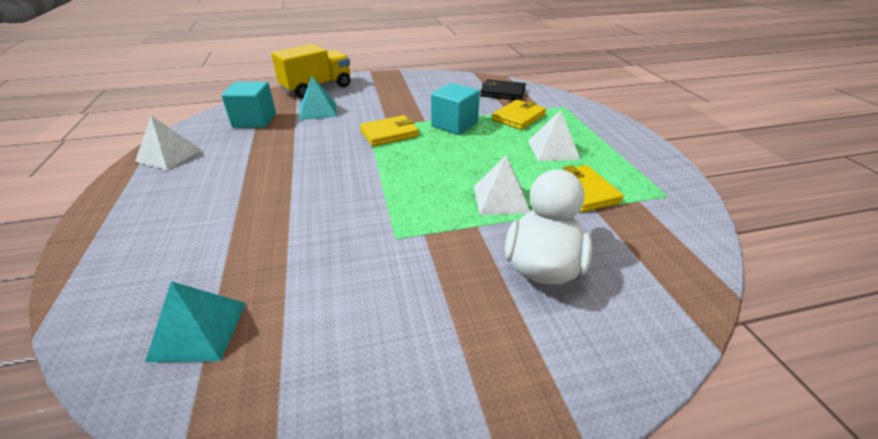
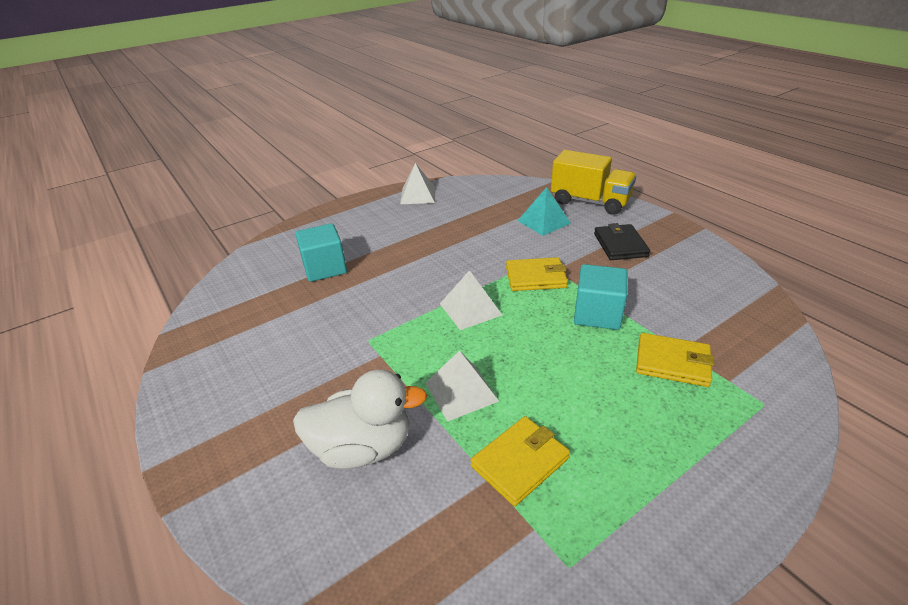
camera: 70 degrees right, 0 degrees up
turquoise pyramid [145,281,246,362] -> none
turquoise cube [221,82,276,128] -> turquoise cube moved to [295,223,347,282]
yellow wallet [360,115,419,146] -> yellow wallet turned 45 degrees counterclockwise [506,257,568,291]
black wallet [480,79,526,100] -> black wallet moved to [594,223,650,260]
white pyramid [528,110,581,161] -> white pyramid moved to [440,270,502,330]

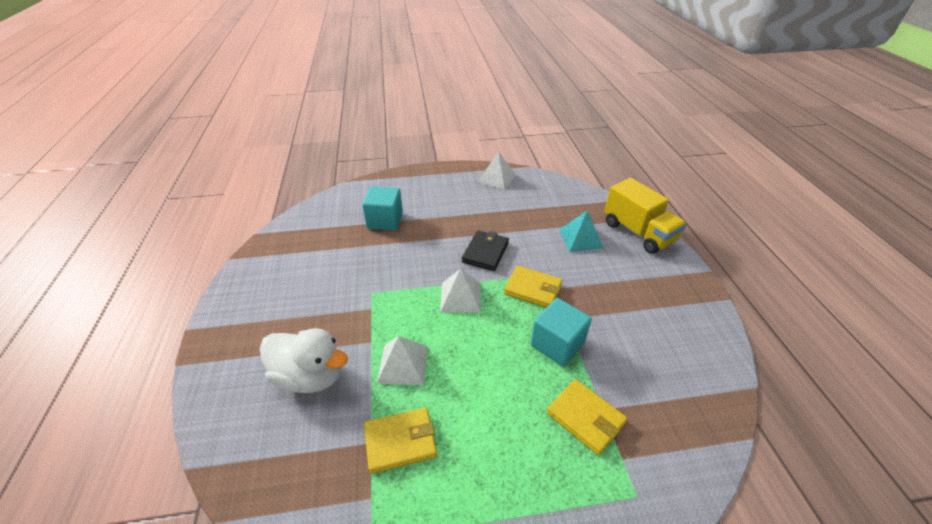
camera: 25 degrees right, 5 degrees up
black wallet [594,223,650,260] -> black wallet moved to [462,231,509,271]

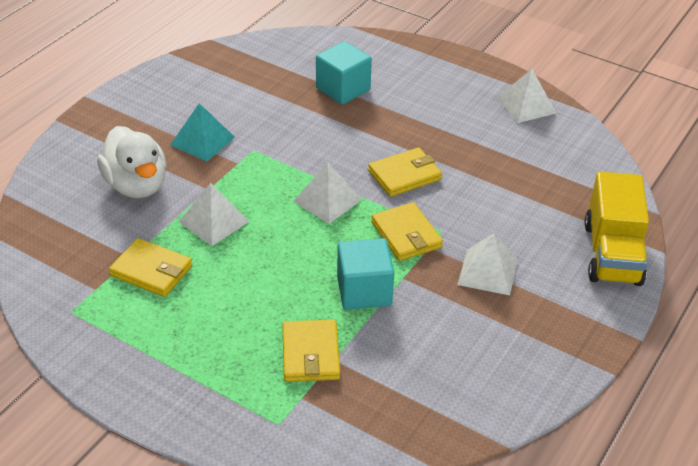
camera: 40 degrees right, 0 degrees up
black wallet [462,231,509,271] -> yellow wallet [368,147,442,197]
turquoise pyramid [559,211,604,252] -> turquoise pyramid moved to [170,103,235,161]
none -> white pyramid [458,233,518,295]

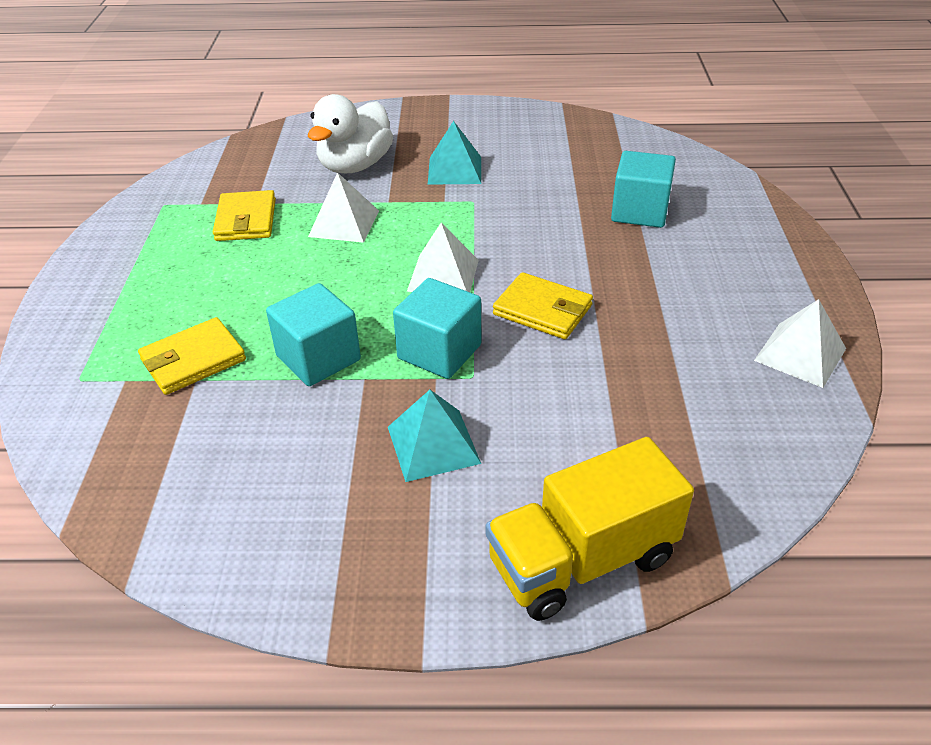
camera: 60 degrees right, 0 degrees up
yellow wallet [371,202,443,261] -> turquoise cube [393,278,481,379]
white pyramid [458,233,518,295] -> turquoise pyramid [388,390,481,482]

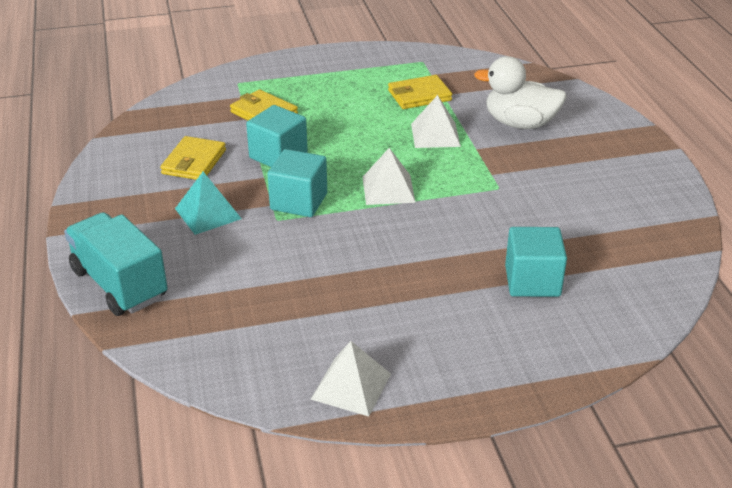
camera: 75 degrees right, 5 degrees down
turquoise pyramid [428,121,481,185] -> none
yellow truck [486,437,694,621] -> turquoise truck [64,212,168,316]
yellow wallet [493,272,593,339] -> yellow wallet moved to [160,136,226,180]

